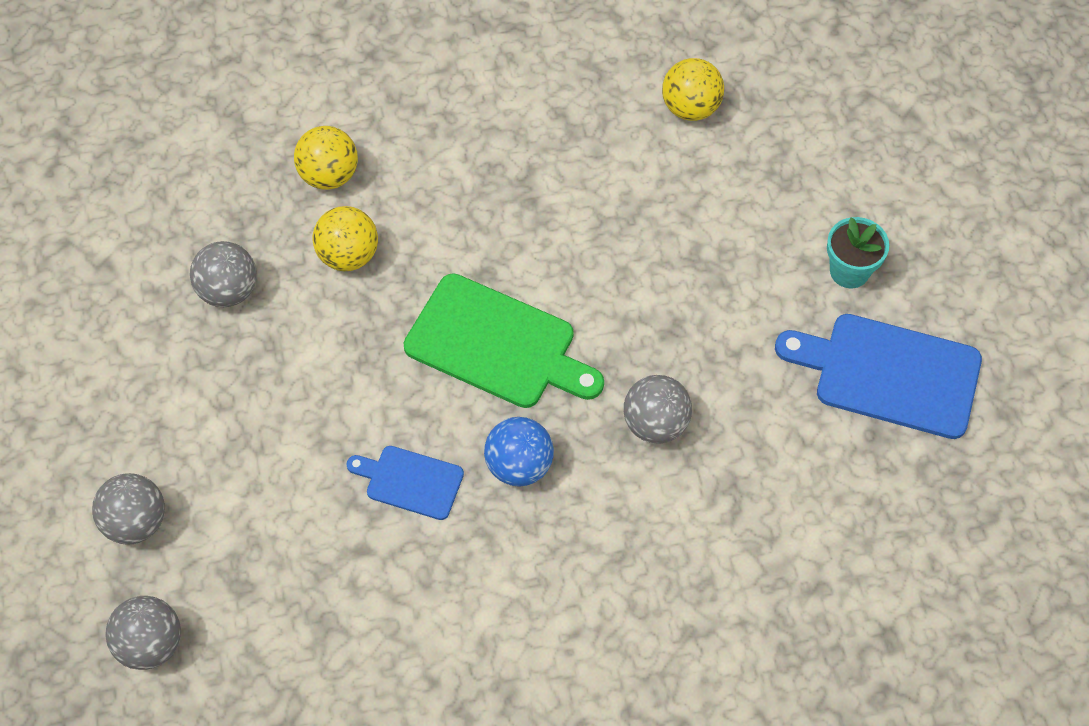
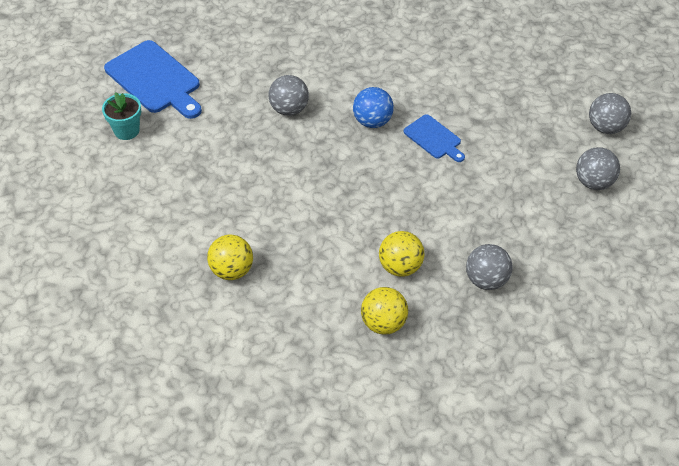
camera: 150 degrees left, 10 degrees down
green cutting board [404,273,604,408] -> none
yellow ball [662,58,724,121] -> yellow ball moved to [207,235,253,280]

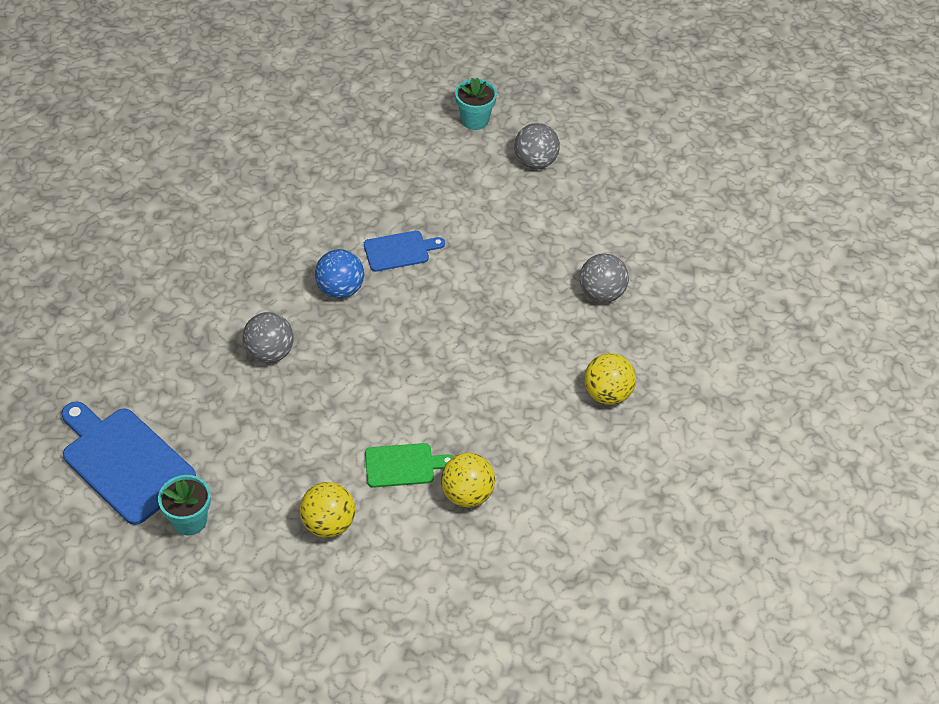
camera: 65 degrees left, 0 degrees up
blue cutting board [104,40,202,119] -> blue cutting board turned 120 degrees counterclockwise [61,401,196,525]
yellow ball [379,231,425,277] -> yellow ball moved to [300,482,355,538]
grey ball [589,93,631,134] -> turquoise flower pot [455,78,497,130]
none -> green cutting board [365,443,453,488]

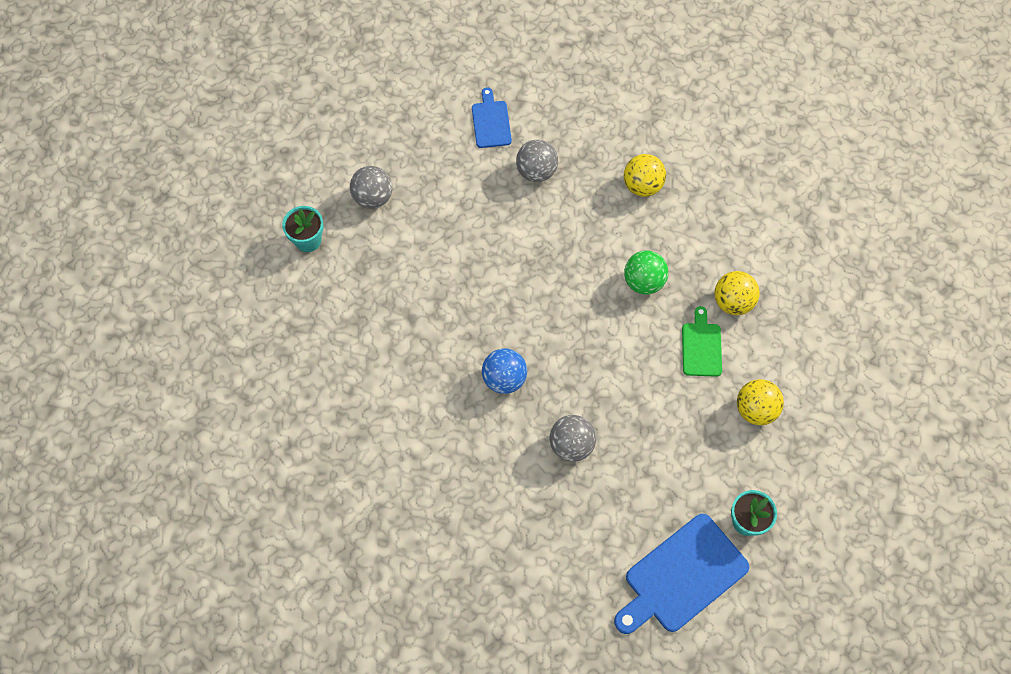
camera: 80 degrees left, 15 degrees up
blue cutting board [364,231,445,272] -> blue cutting board moved to [472,88,512,148]
none -> green ball [624,250,668,295]

